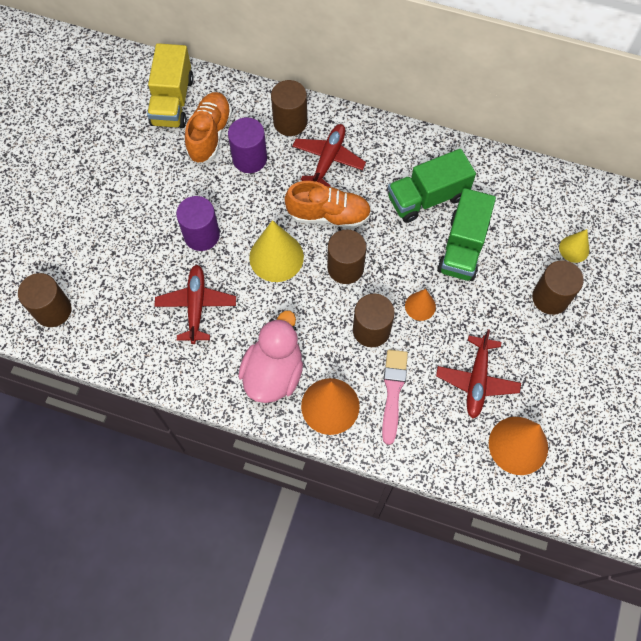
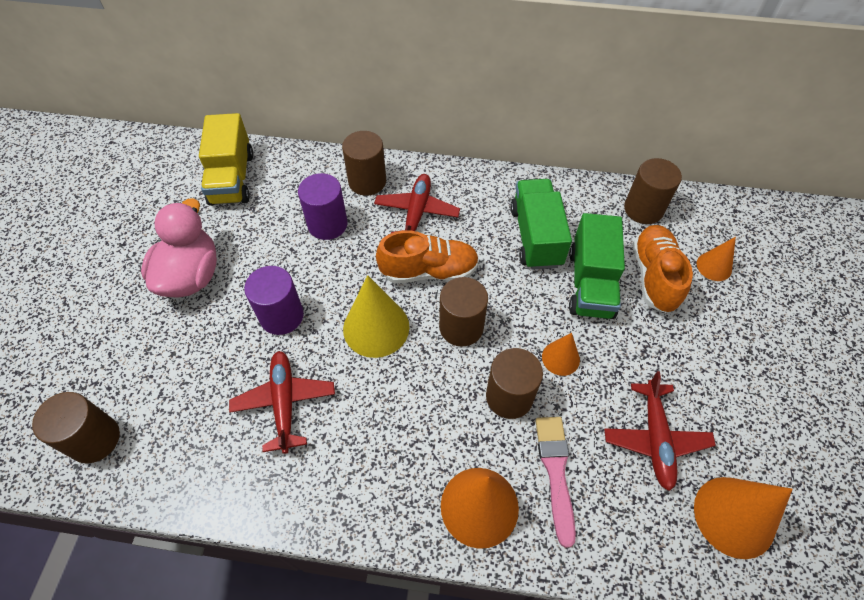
camera: 10 degrees left, 10 degrees down
orange shoe [185,92,232,163] -> orange shoe moved to [632,225,693,313]
pink duck [238,311,303,403] -> pink duck moved to [141,198,217,298]
green truck [388,149,476,223] -> green truck turned 120 degrees clockwise [510,179,572,270]
brown cylinder [532,260,584,315] -> brown cylinder moved to [624,158,682,224]
yellow cone [559,229,589,263] -> orange cone [697,237,736,281]

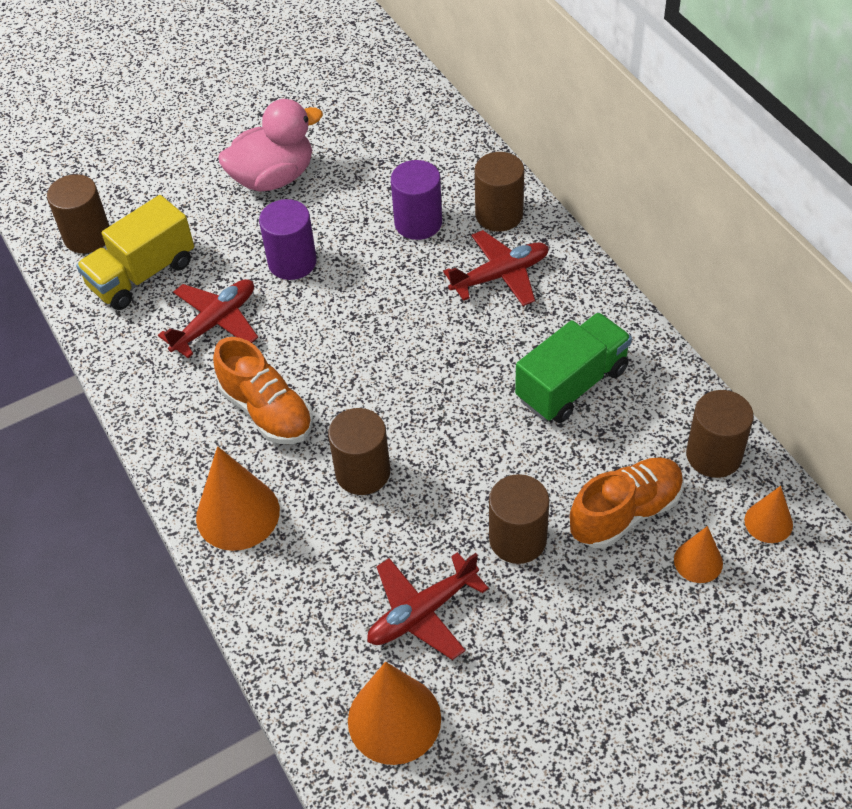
camera: 55 degrees right, 5 degrees down
yellow truck [199,113,253,206] -> yellow truck moved to [76,195,194,310]
yellow cone [343,275,409,358] -> none
orange shoe [376,231,479,283] -> orange shoe moved to [213,337,313,444]
brown cylinder [439,277,488,346] -> brown cylinder moved to [489,474,549,564]
pink brush [535,417,576,548] -> none
orange cone [542,333,580,376] -> orange cone moved to [744,486,793,543]
green truck [569,213,625,319] -> none

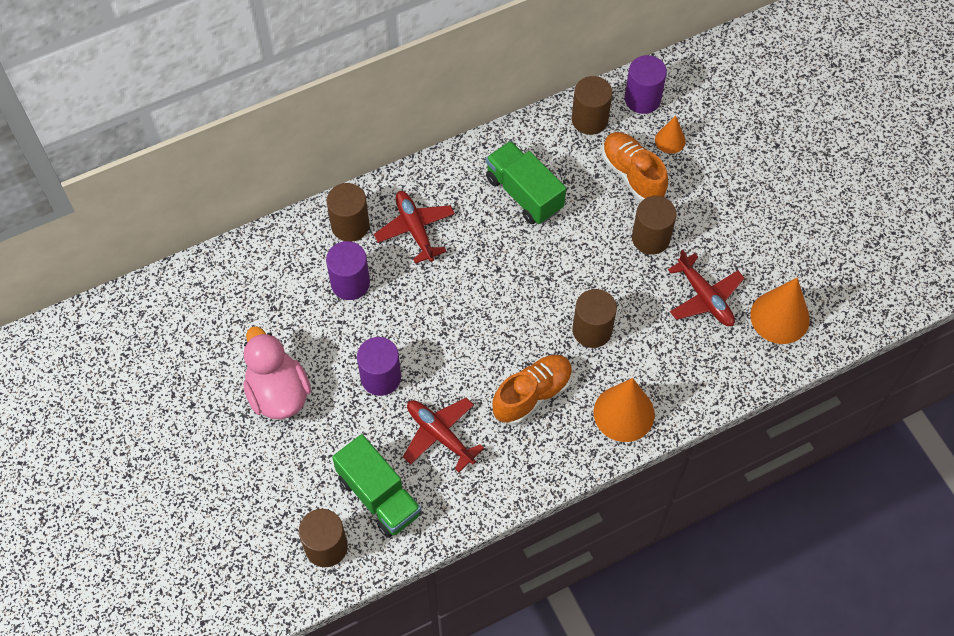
camera: 90 degrees left, 10 degrees up
yellow truck [76,195,194,310] -> green truck [332,434,421,538]
orange cone [744,486,793,543] -> purple cylinder [625,55,667,114]

